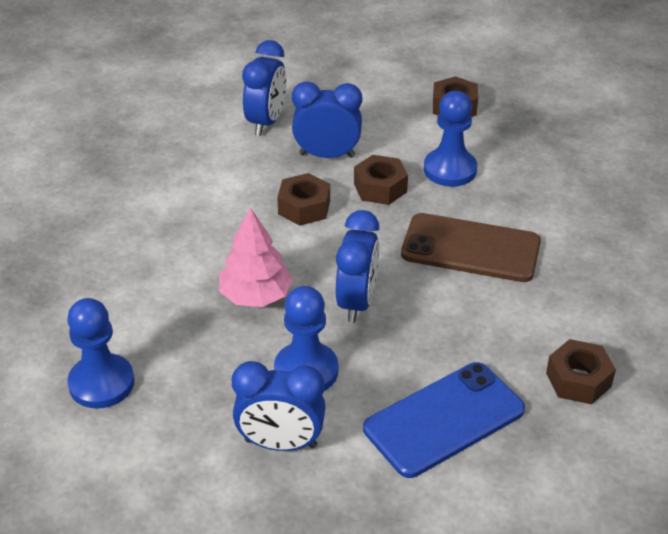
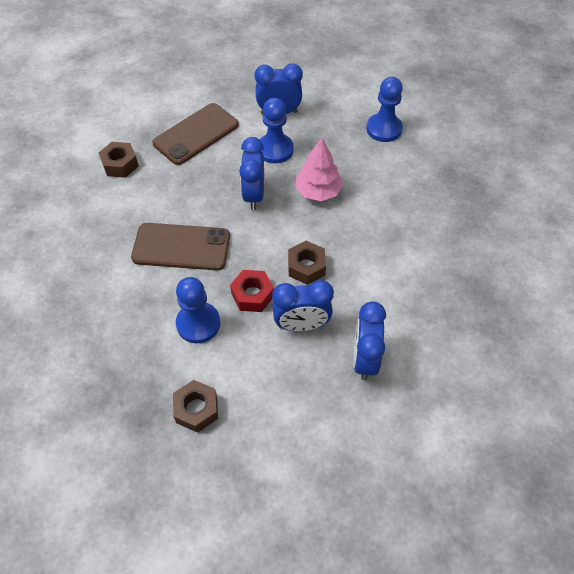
camera: 170 degrees right, 15 degrees up
brown nut [354,155,408,205] -> red nut [230,270,274,312]
blue phone [363,362,525,478] -> brown phone [152,103,239,165]

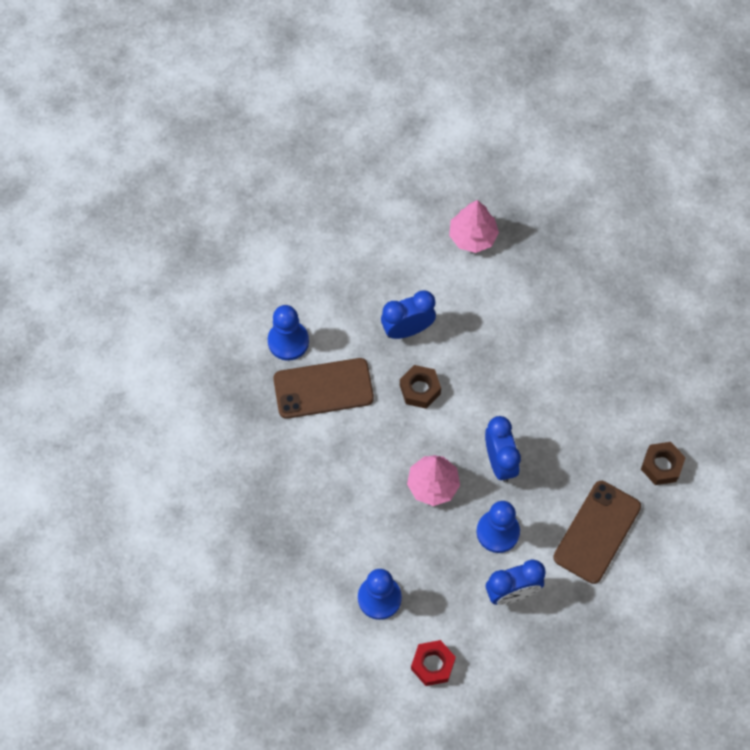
camera: 165 degrees right, 10 degrees up
brown phone [131,223,230,271] -> brown phone moved to [273,358,374,419]
brown nut [173,380,218,433] -> pink tree [449,200,499,253]
blue pawn [176,277,220,343] -> blue pawn moved to [268,305,309,361]
red nut [230,270,274,312] -> red nut moved to [411,640,456,686]
blue clock [353,301,386,381] -> none

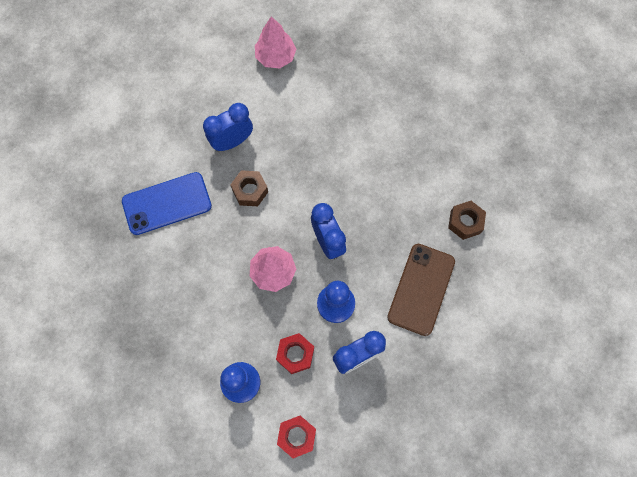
camera: 10 degrees left, 5 degrees up
blue pawn [268,305,309,361] -> none
brown phone [273,358,374,419] -> blue phone [122,172,212,235]
none -> red nut [276,333,314,374]

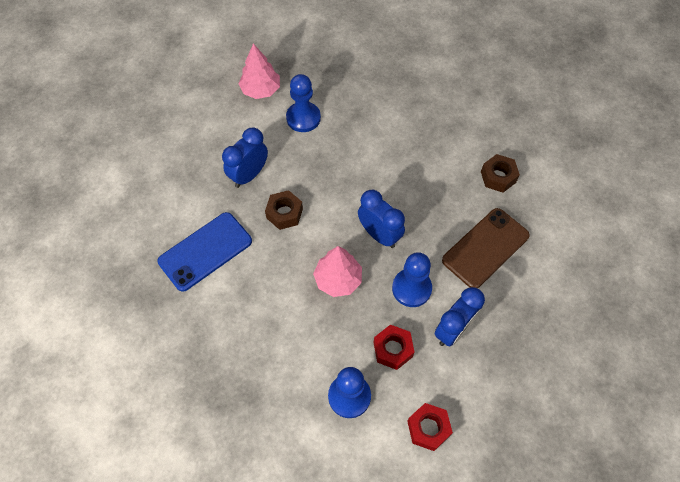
camera: 20 degrees left, 10 degrees down
brown phone [387,244,455,336] -> brown phone turned 45 degrees clockwise [442,208,530,288]
none -> blue pawn [286,74,321,132]

